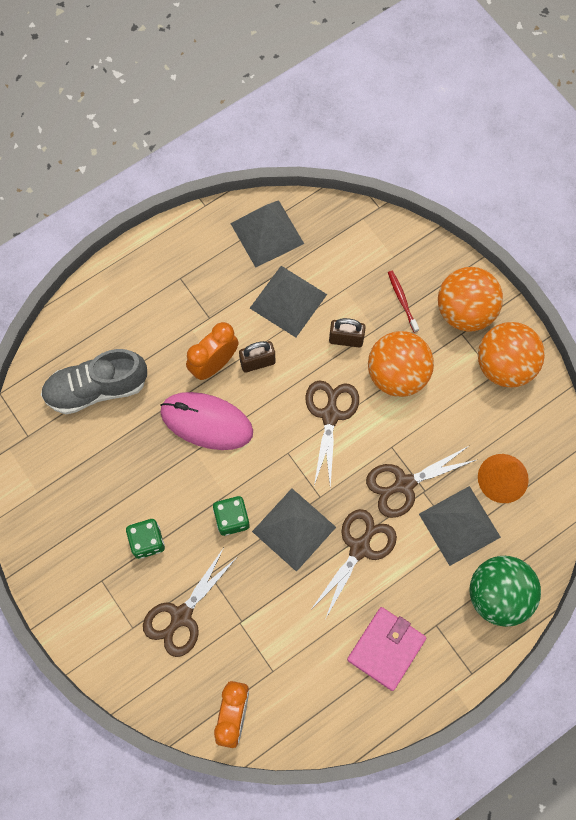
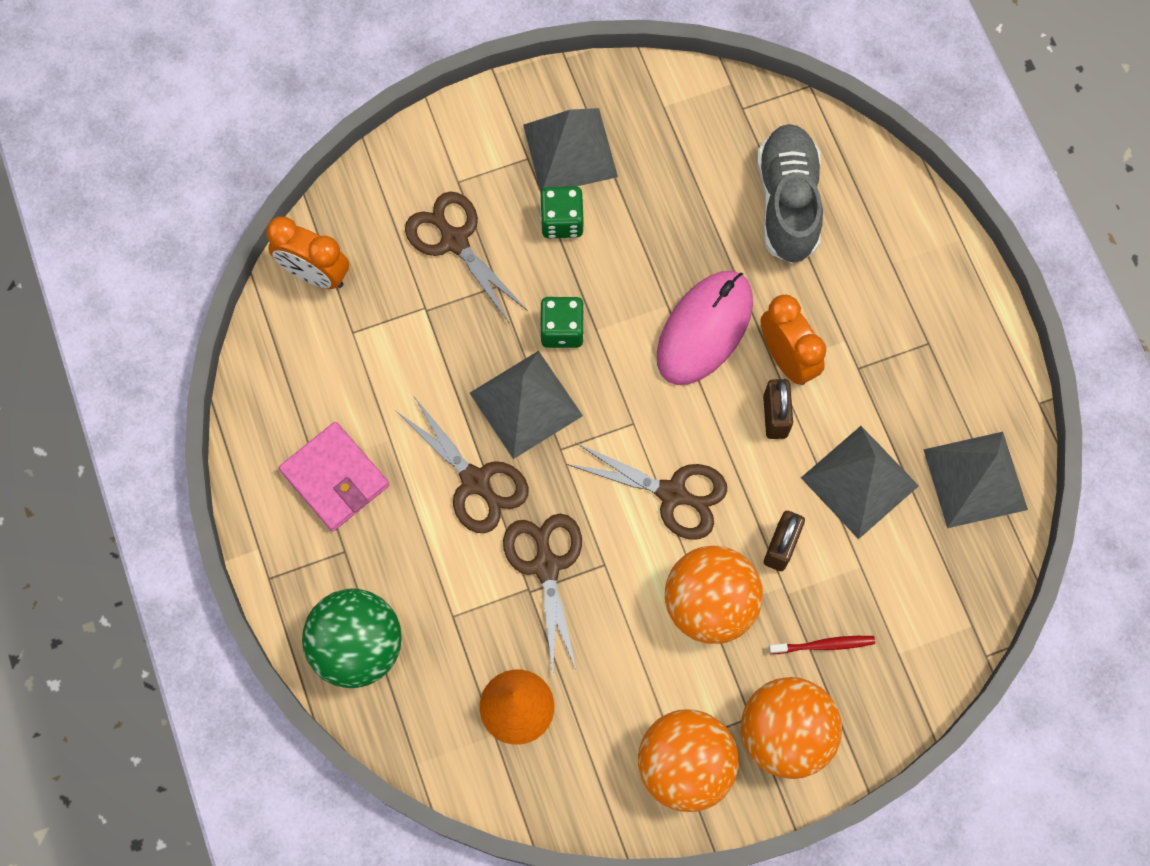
camera: 105 degrees right, 0 degrees up
grey pyramid [419,486,501,566] -> grey pyramid moved to [523,108,618,192]

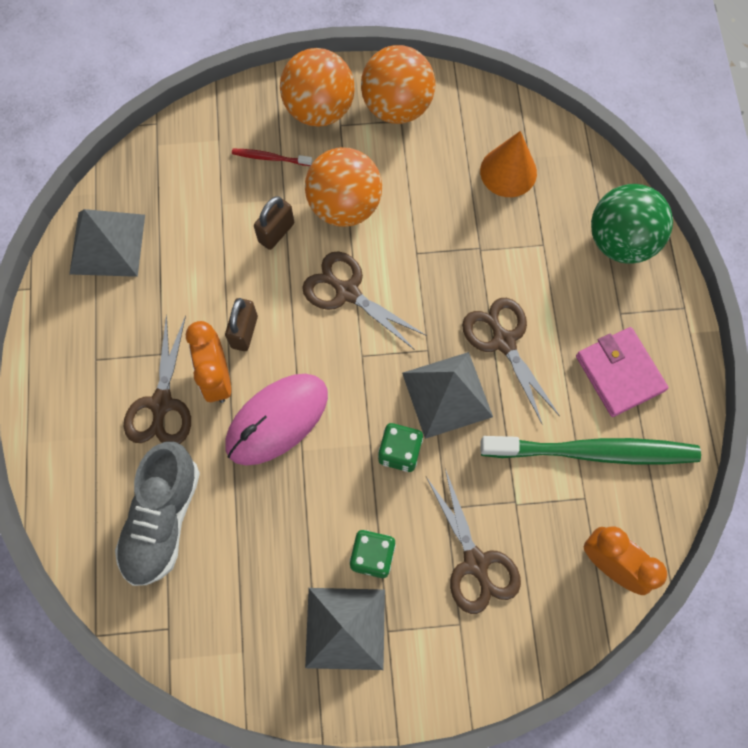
camera: 165 degrees left, 0 degrees up
brown scissors [503,513,582,675] -> brown scissors moved to [124,314,191,444]
grey pyramid [801,426,919,539] -> none
none -> green toothbrush [480,436,701,464]

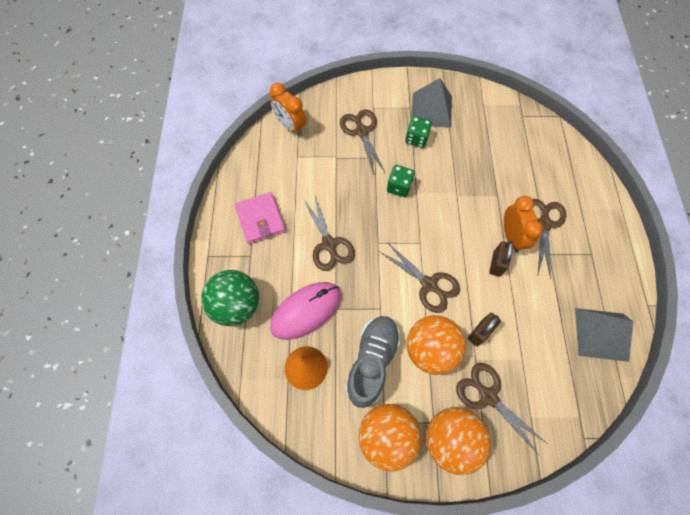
camera: 175 degrees left, 5 degrees down
grey shoe [115,442,200,586] -> grey shoe moved to [345,316,401,408]
pink mouse [225,374,328,465] -> pink mouse moved to [270,282,341,340]
red toothbrush [232,149,312,166] -> brown scissors [456,363,548,456]
grey pyramid [402,352,493,439] -> none
green toothbrush [480,436,701,464] -> none

